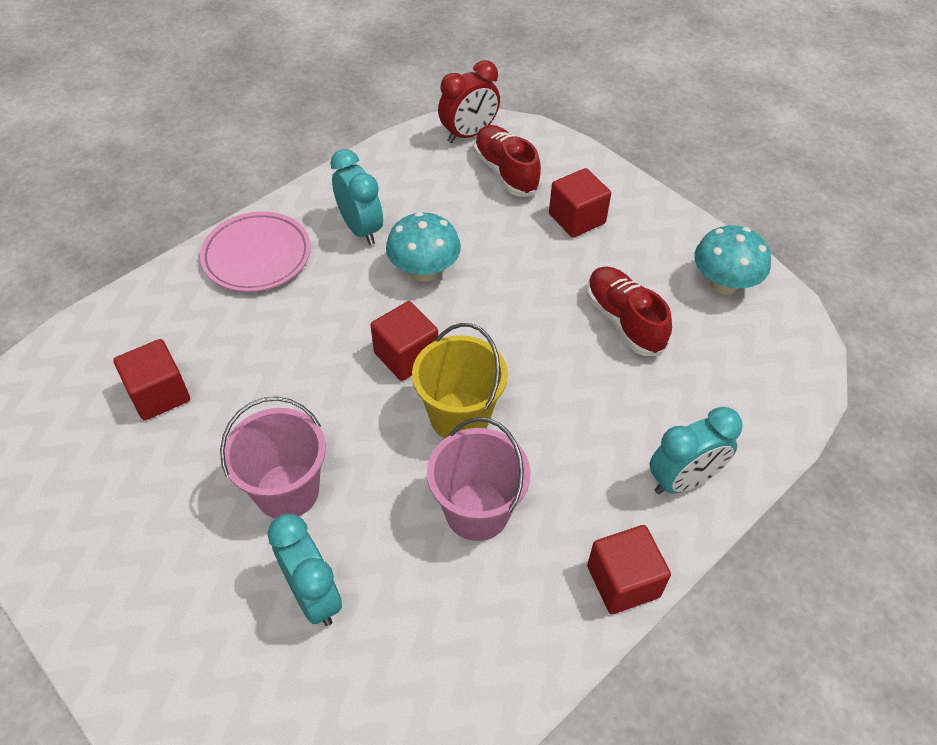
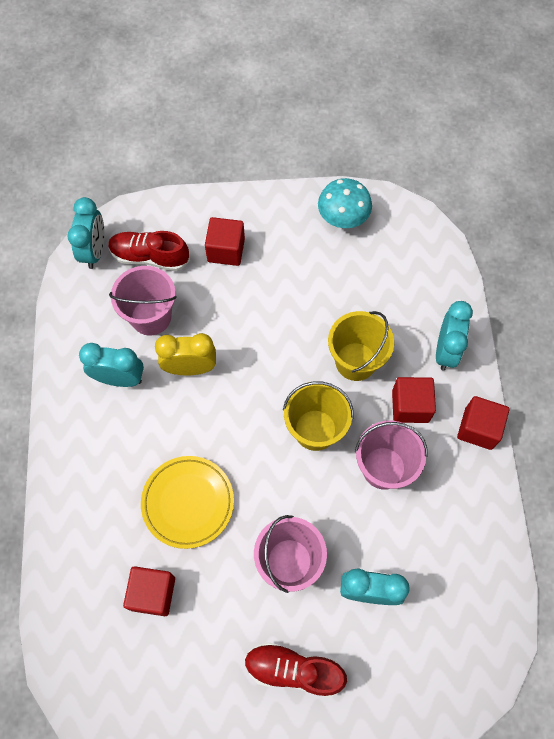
camera: 50 degrees left, 15 degrees up
pink plate [200,211,311,292] -> none
red cube [371,301,438,381] -> red cube moved to [392,377,436,423]
turquoise mushroom [386,212,461,282] -> yellow clock [155,333,216,376]
red clock [438,60,500,143] -> turquoise clock [67,197,105,269]
red shoe [587,266,672,356] -> red shoe moved to [244,642,347,697]
none -> pink bucket [109,266,177,336]
none -> yellow plate [141,456,234,549]
none -> yellow bucket [328,311,394,381]

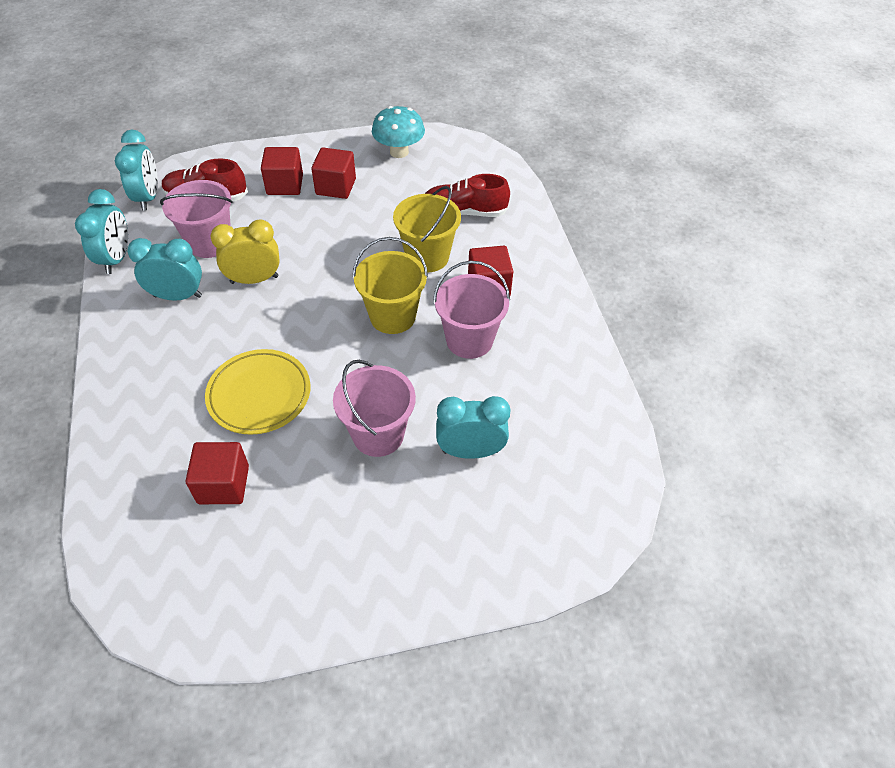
camera: 10 degrees left, 15 degrees down
red shoe [244,642,347,697] -> red shoe moved to [425,174,510,217]
turquoise clock [436,301,473,371] -> turquoise clock moved to [75,189,128,274]
red cube [457,396,509,450] -> red cube moved to [311,147,356,199]

